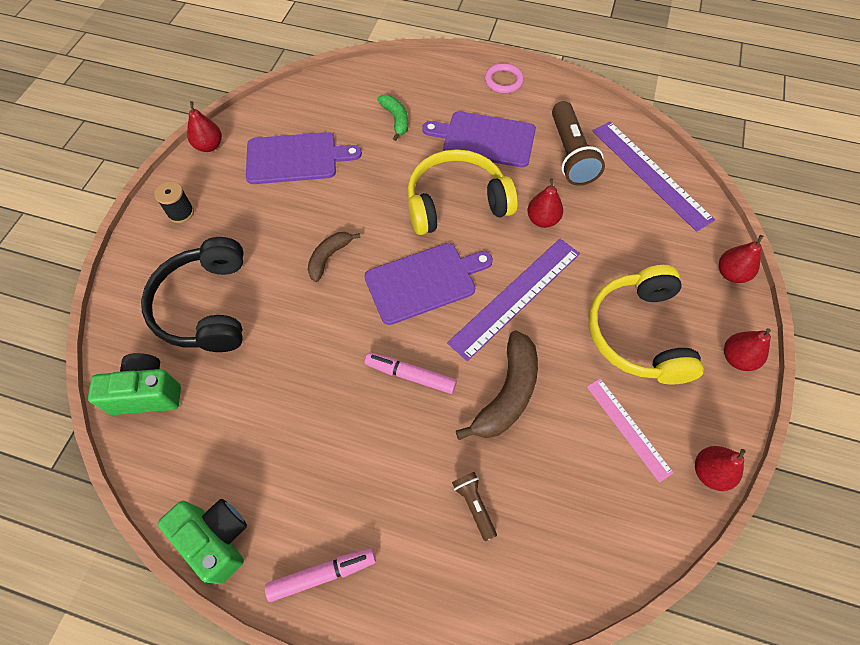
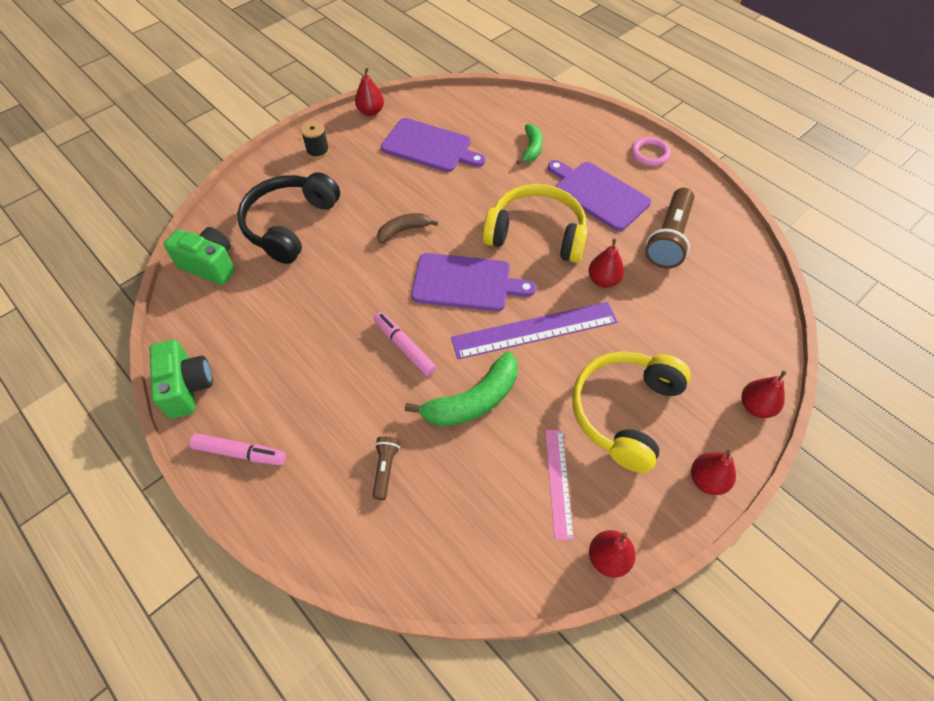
camera: 30 degrees right, 5 degrees down
brown banana [456,330,538,440] -> green banana [405,352,518,426]
purple ruler [592,122,715,232] -> none

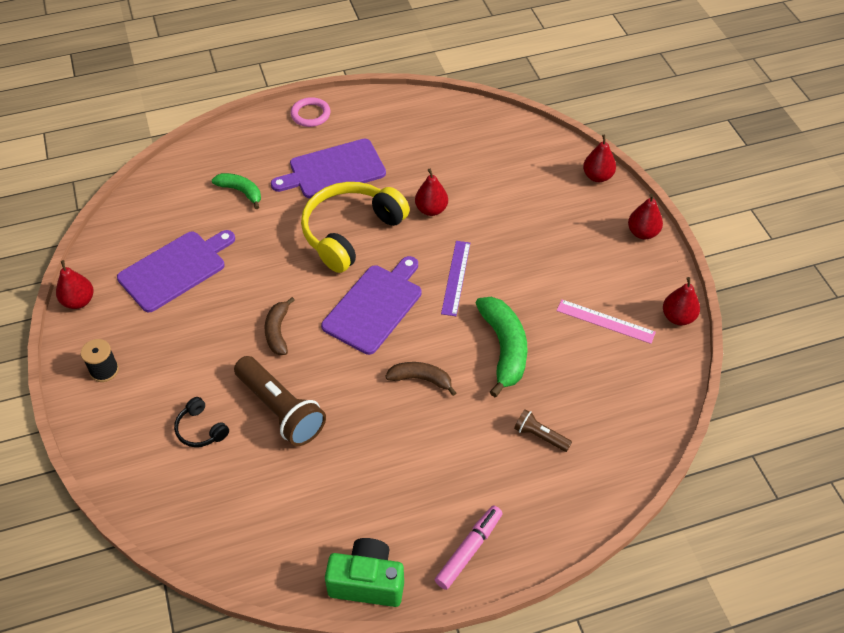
camera: 65 degrees left, 5 degrees down
green camera [164,227,235,285] -> none
black headphones [237,172,340,264] -> black headphones [174,397,229,447], size x0.44
pink marker [374,312,436,377] -> brown banana [385,362,456,396]
purple ruler [451,302,618,359] -> purple ruler [441,241,470,316], size x0.59
yellow headphones [572,351,691,473] -> none
brown flashlight [645,188,694,269] -> brown flashlight moved to [234,356,326,446]

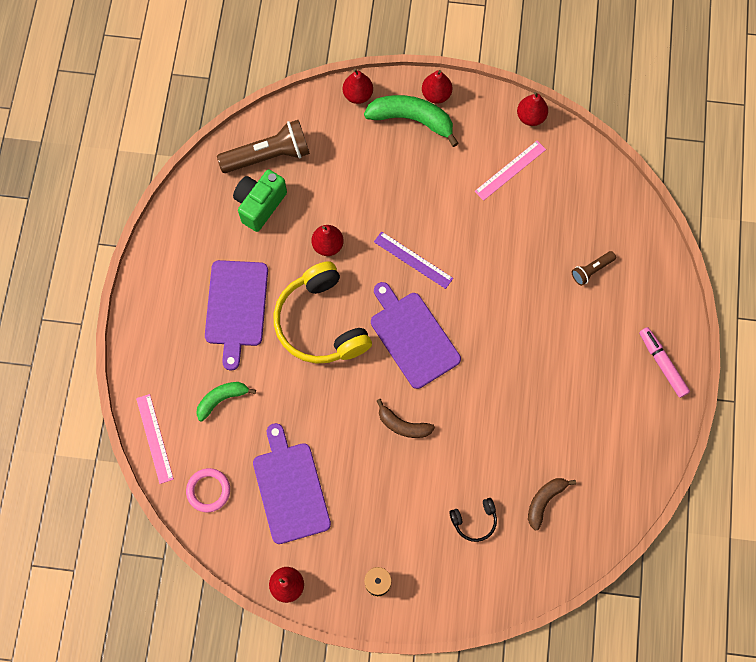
camera: 65 degrees left, 20 degrees up
brown flashlight [234,356,326,446] -> brown flashlight moved to [217,120,310,173]
pink ring [291,97,330,127] -> pink ring moved to [186,468,230,512]
green camera [325,538,404,607] -> green camera moved to [233,170,287,232]
brown banana [385,362,456,396] -> brown banana moved to [528,478,576,531]
green banana [476,297,527,397] -> green banana moved to [364,95,459,147]
none -> pink ruler [136,394,174,484]

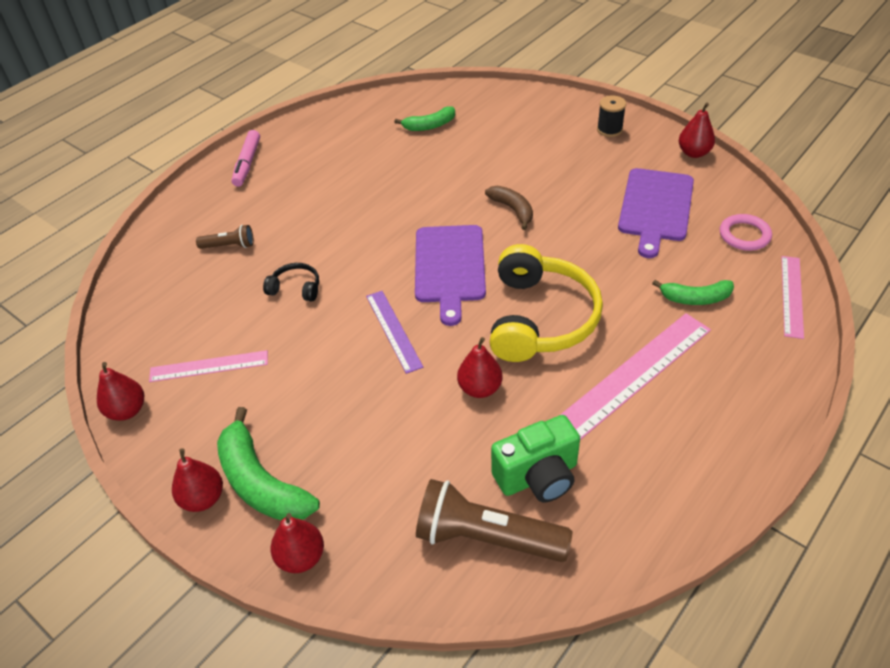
camera: 145 degrees left, 25 degrees down
purple cutting board [205,260,268,371] -> pink ruler [560,313,711,440]
black headphones [449,498,497,542] -> black headphones moved to [263,263,319,302]
brown banana [528,478,576,531] -> green banana [394,106,455,131]

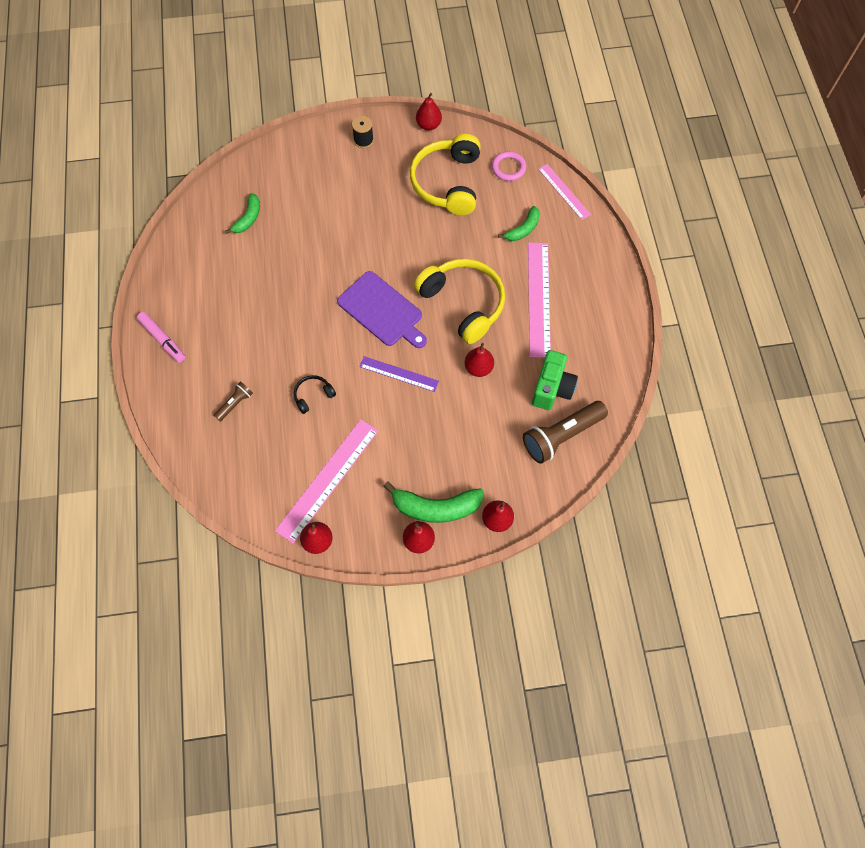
camera: 50 degrees left, 20 degrees up
pink ruler [149,350,268,382] -> pink ruler [275,419,378,543], size x1.68
brown banana [485,186,533,230] -> none
purple cutting board [618,168,694,258] -> yellow headphones [410,134,481,215]

